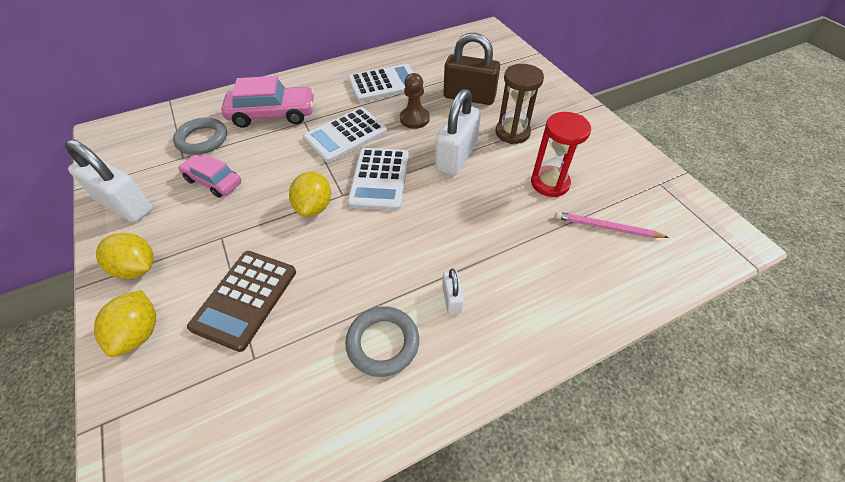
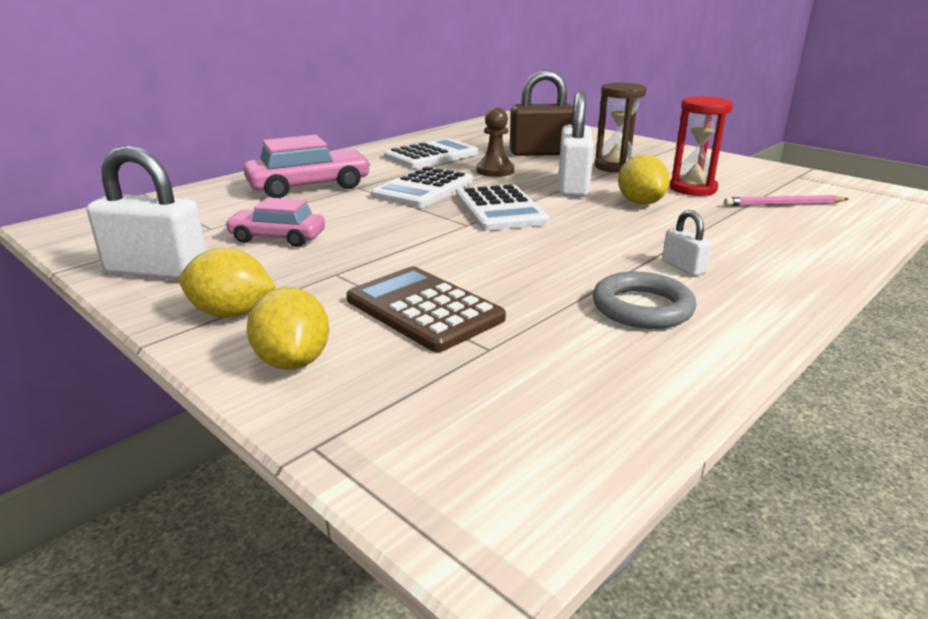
camera: 20 degrees left, 25 degrees down
grey ring [173,118,227,155] -> none
brown calculator [187,251,296,352] -> brown calculator turned 135 degrees clockwise [347,266,506,352]
yellow lemon [289,171,331,217] -> yellow lemon moved to [618,155,670,205]

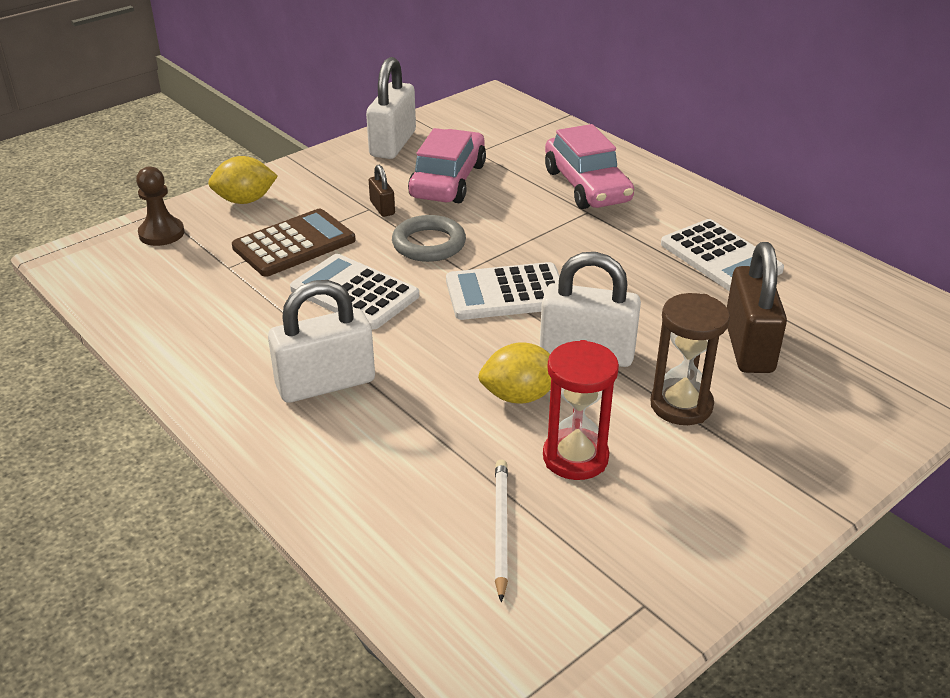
camera: 95 degrees right, 10 degrees up
yellow lemon [179,248,276,318] -> none
pink car [225,198,325,247] -> pink car [408,128,486,203], size x1.55
white calculator [371,166,473,208] -> white calculator moved to [290,254,419,329]
brown pawn [477,107,514,177] -> brown pawn moved to [136,166,184,246]
grey ring [593,272,696,329] -> grey ring moved to [392,215,466,262]
white padlock [662,210,712,276] -> white padlock [268,280,375,403], size x2.08
pink pencil [724,195,848,206] -> white pencil [495,459,508,602]
none -> brown padlock [369,165,395,217]

